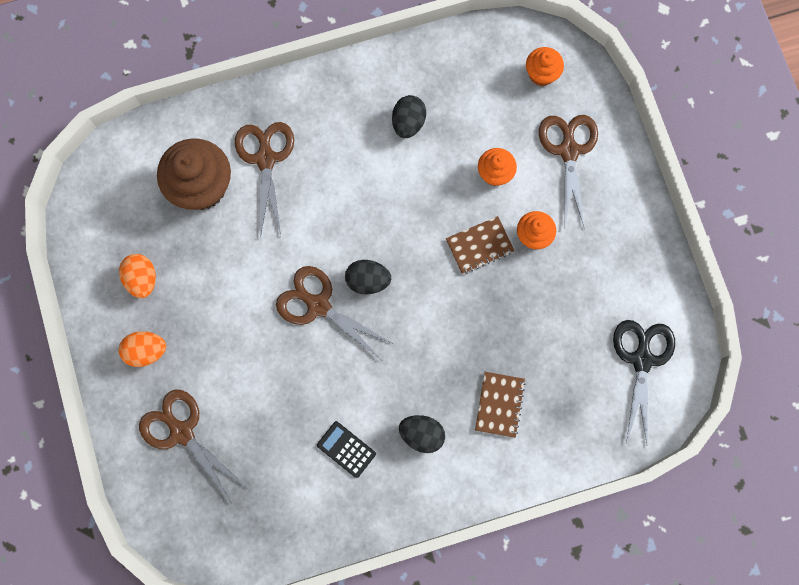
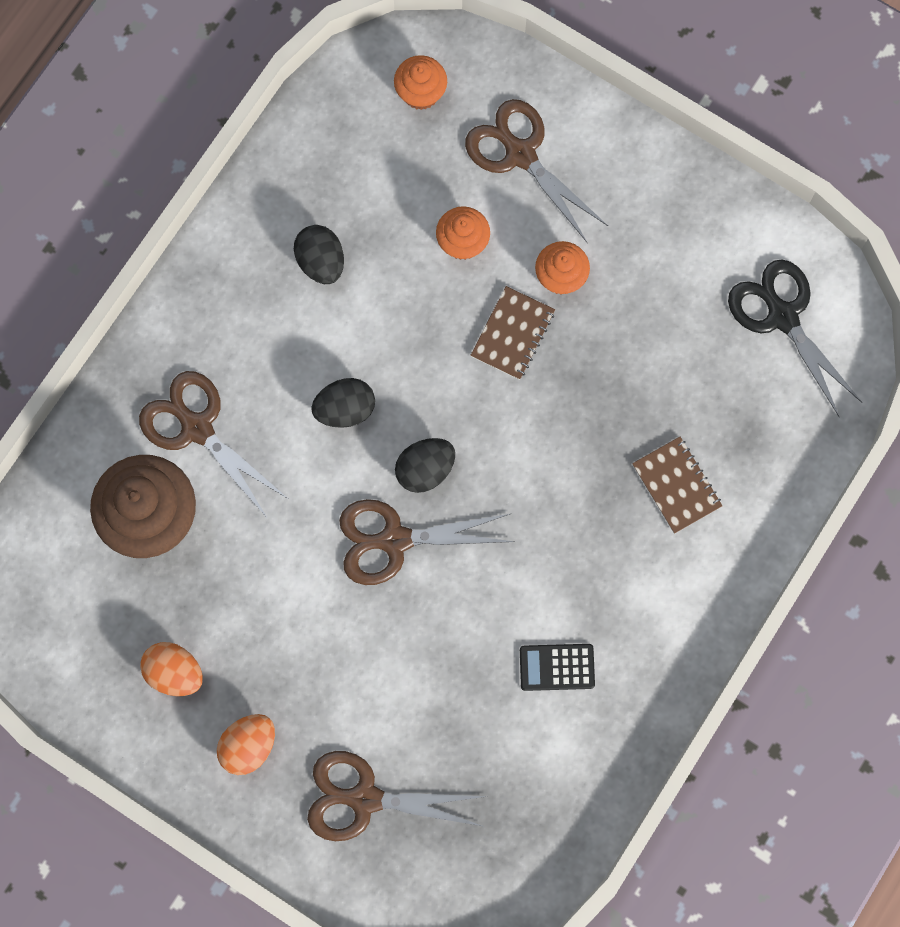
camera: 40 degrees left, 0 degrees up
black egg [399,415,445,453] -> black egg moved to [311,378,375,428]

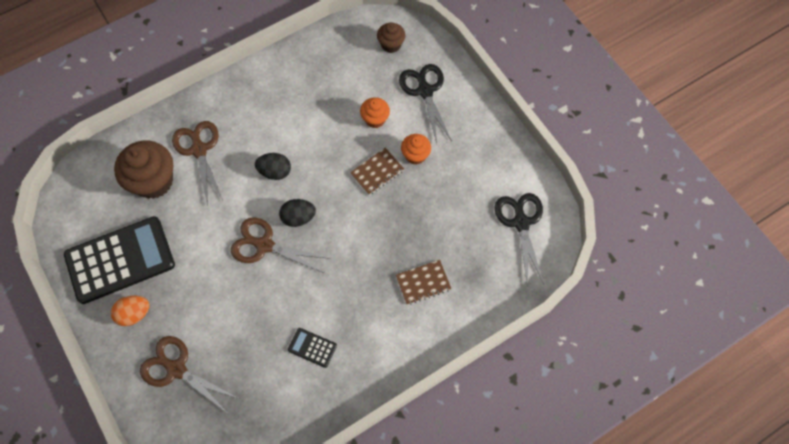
camera: 25 degrees right, 10 degrees down
orange egg [140,642,203,696] -> black calculator [64,216,175,304]
black egg [294,225,344,284] -> none
orange cupcake [394,55,447,110] -> brown cupcake [377,22,405,53]
brown scissors [465,99,608,243] -> black scissors [399,64,452,143]
brown notebook [632,437,722,533] -> brown notebook turned 75 degrees clockwise [396,260,452,305]

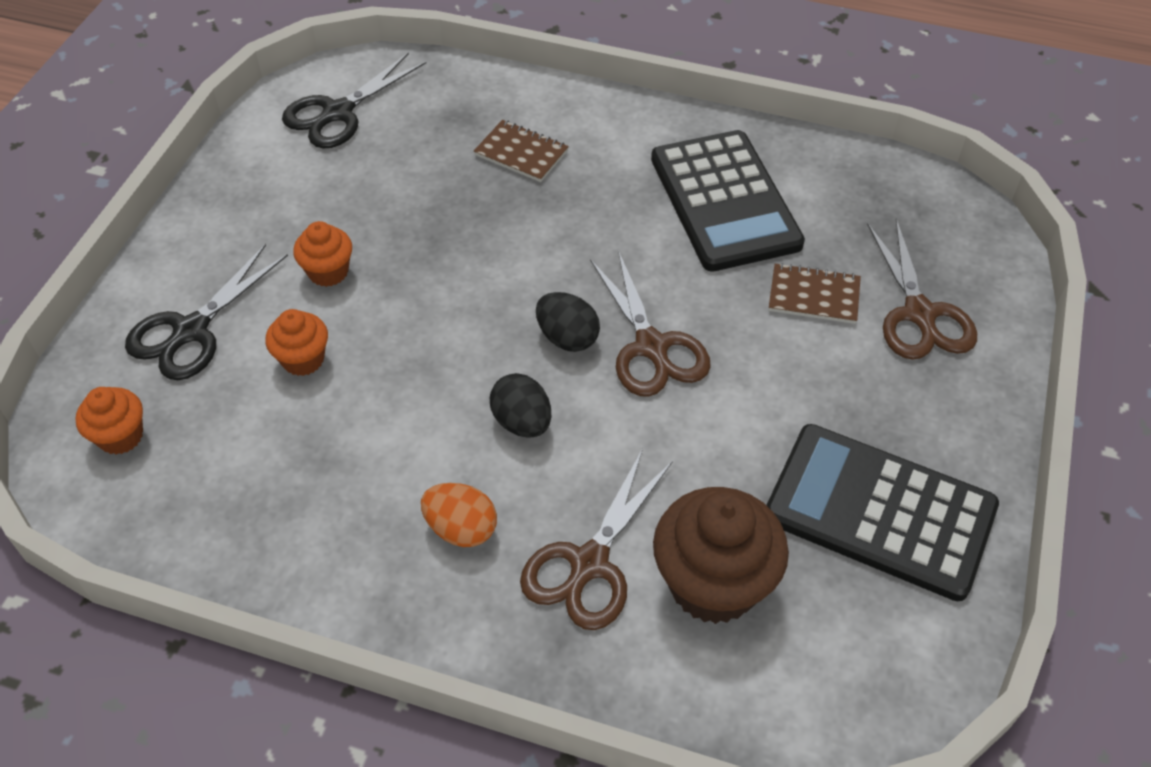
camera: 130 degrees left, 15 degrees down
orange egg [111,295,149,326] -> orange egg moved to [421,483,497,547]
black calculator [288,328,337,368] -> black calculator [651,130,805,272], size x2.36
brown notebook [350,148,404,195] -> brown notebook moved to [769,263,861,324]
brown cupcake [377,22,405,53] -> orange cupcake [75,387,143,455]

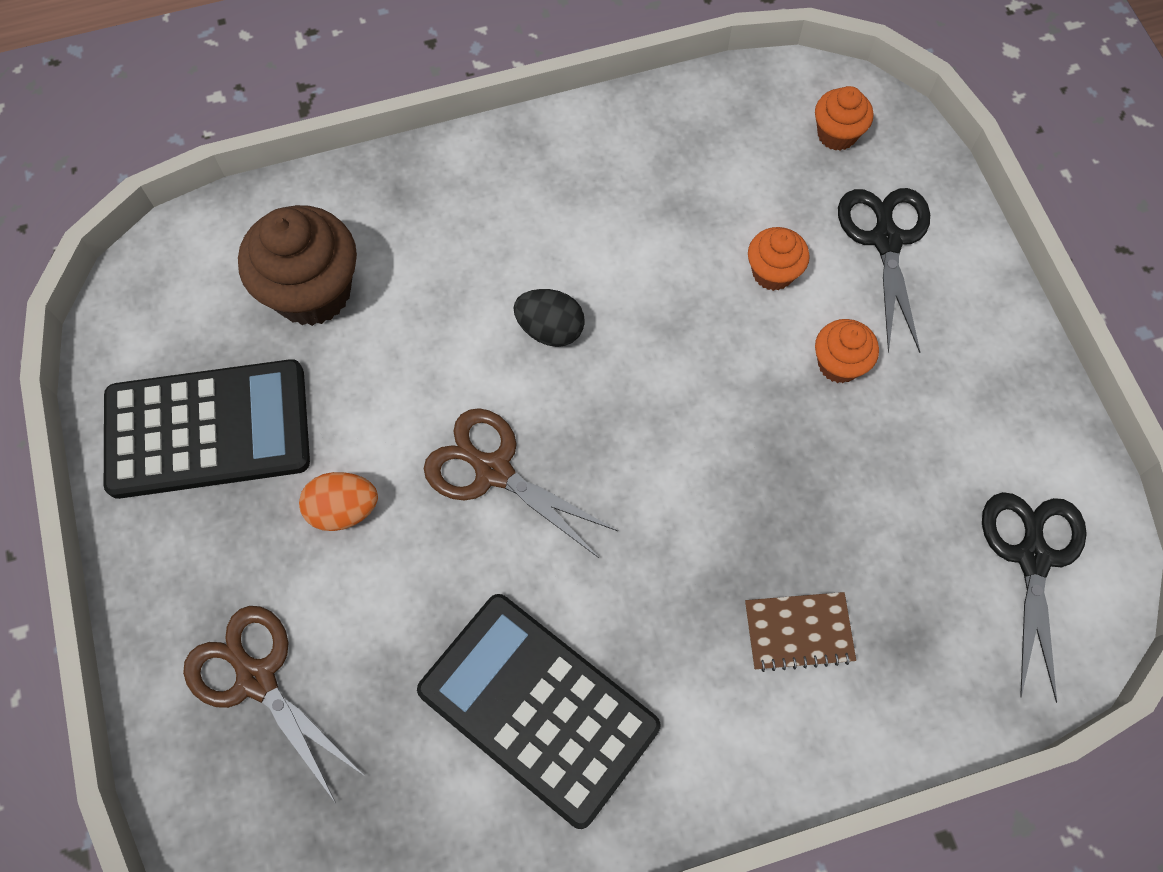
camera: 145 degrees right, 15 degrees up
orange egg [421,483,497,547] -> orange egg moved to [299,472,378,531]
brown scissors [520,448,673,630] -> none
black egg [536,292,600,352] -> none
brown notebook [769,263,861,324] -> none

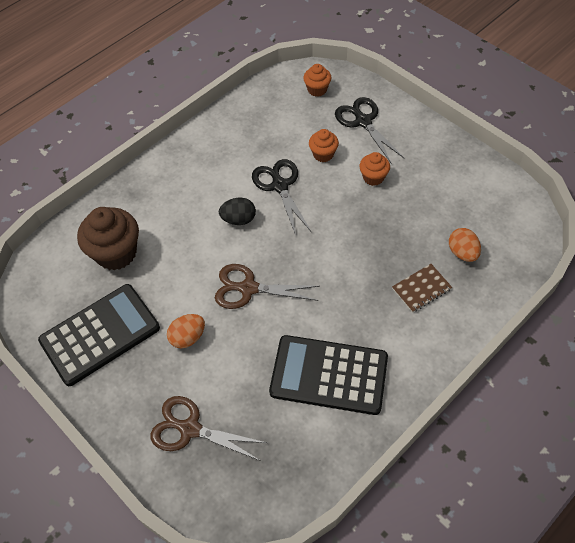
camera: 25 degrees left, 10 degrees down
black scissors [982,492,1087,703] -> black scissors moved to [252,159,311,235]
none -> orange egg [449,228,481,262]

